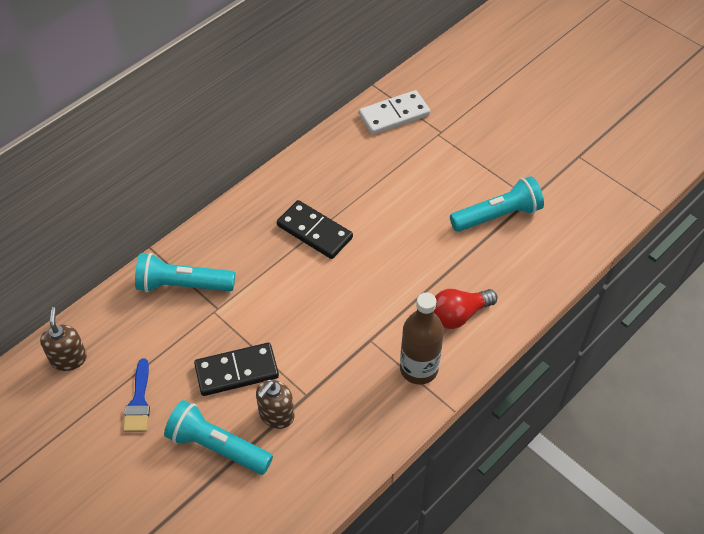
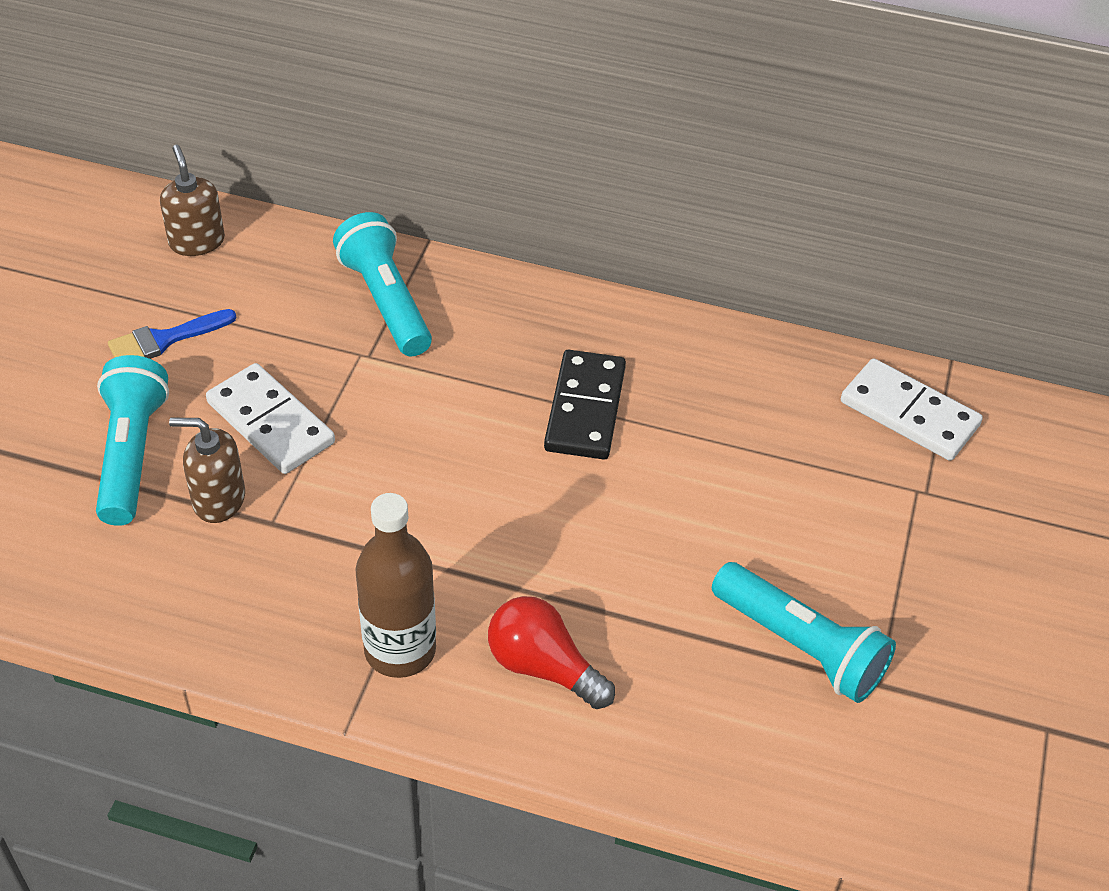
camera: 60 degrees right, 5 degrees down
brown soap dispenser [40,307,87,371] -> brown soap dispenser turned 75 degrees counterclockwise [160,145,225,256]
black domino [194,343,279,396] -> white domino [206,363,335,474]

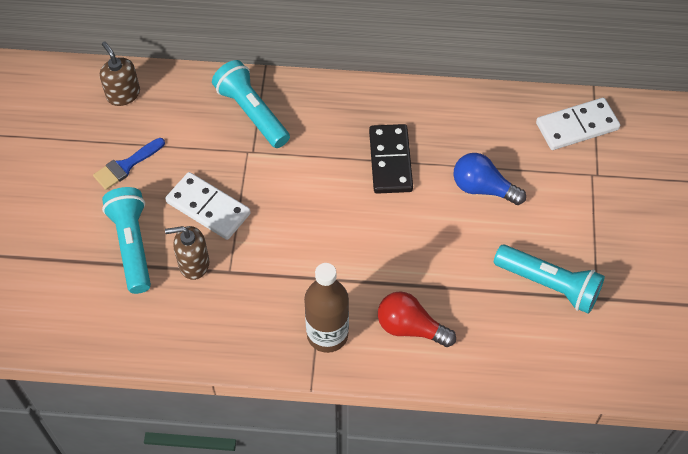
camera: 10 degrees left, 10 degrees up
white domino [841,358,983,461] -> white domino turned 45 degrees counterclockwise [536,98,620,150]
none -> blue light bulb [453,153,526,205]

